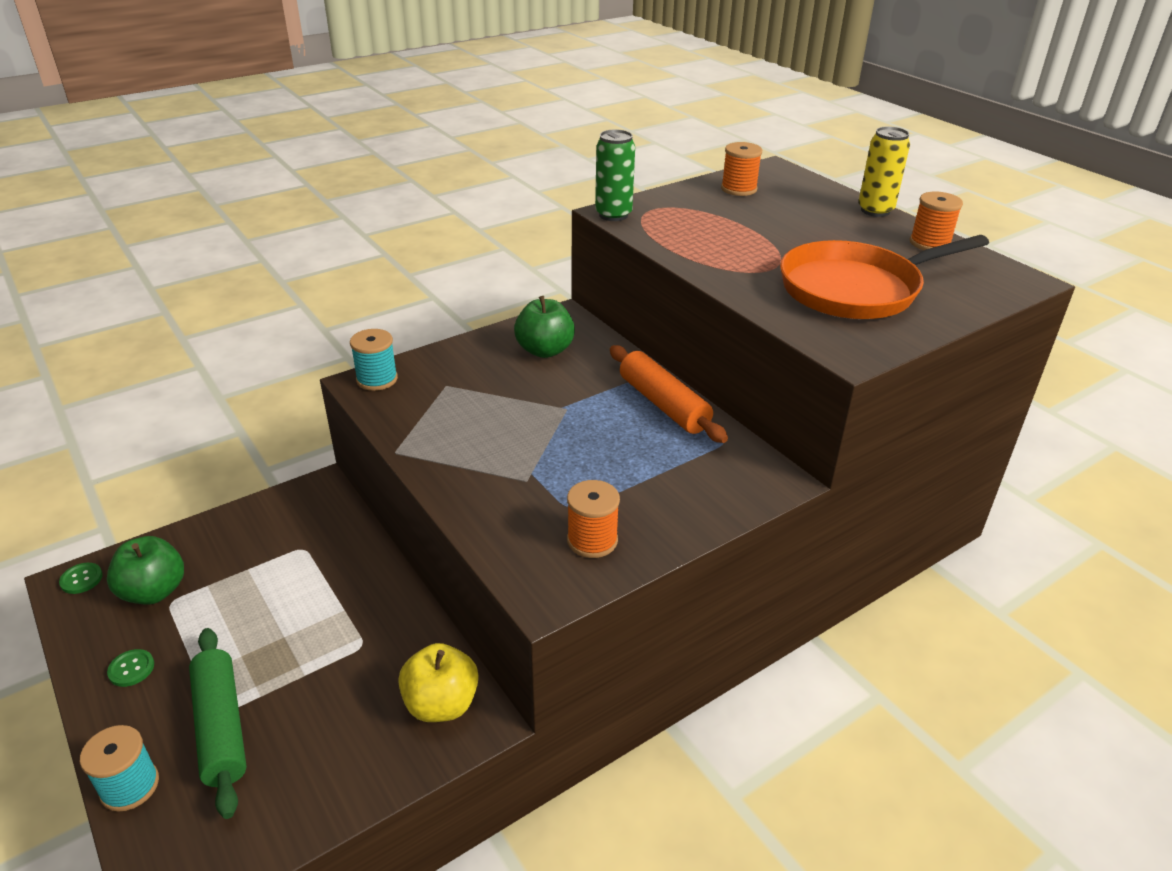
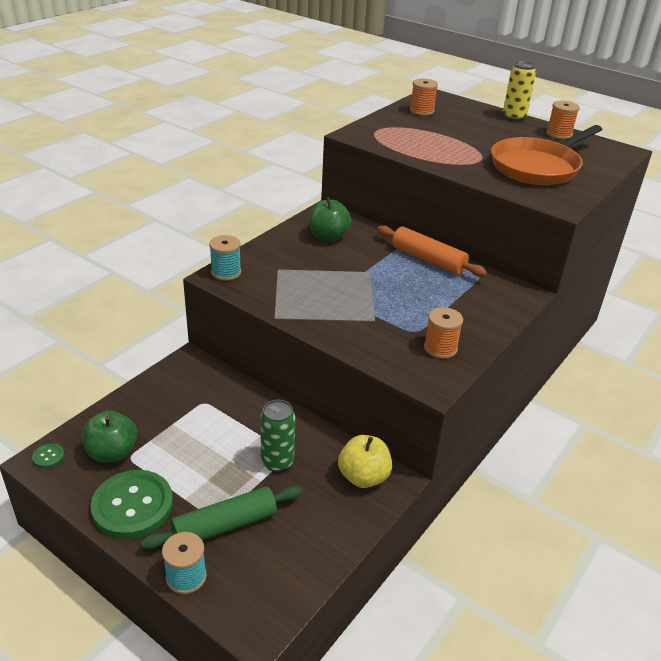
camera: 20 degrees left, 0 degrees up
green button [107,649,154,687] -> green button [91,470,173,539], size x2.48
green rolling pin [189,628,247,819] -> green rolling pin turned 75 degrees counterclockwise [141,486,302,550]
green can [595,129,635,221] -> green can moved to [260,400,295,472]

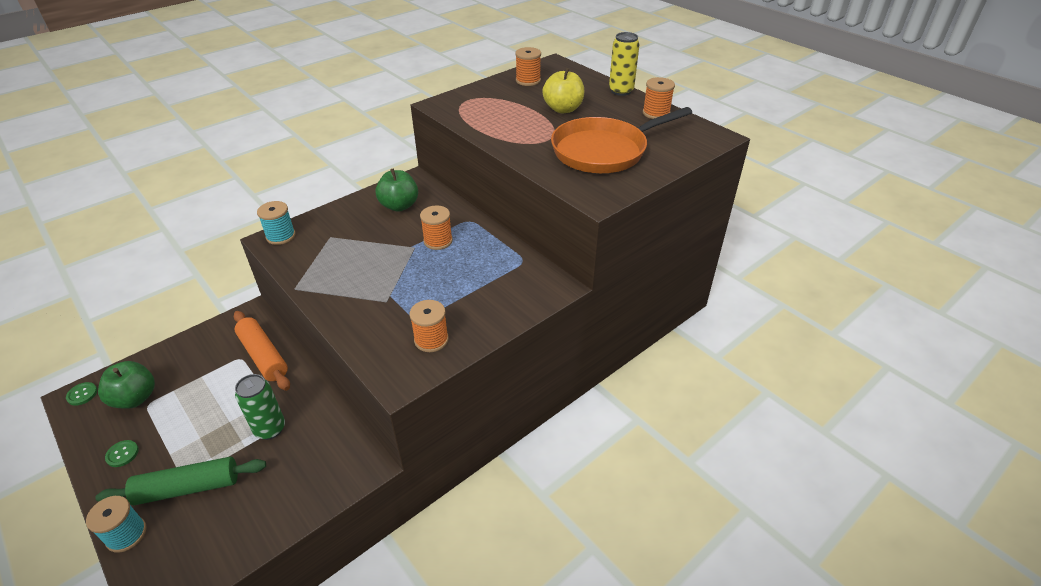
camera: 15 degrees right, 5 degrees up
green button [91,470,173,539] -> green button [105,440,139,467], size x0.40
yellow apple [338,435,392,488] -> yellow apple moved to [542,68,584,113]
orange rolling pin [377,225,487,277] -> orange rolling pin moved to [234,311,290,391]
none -> orange spool [420,205,453,250]

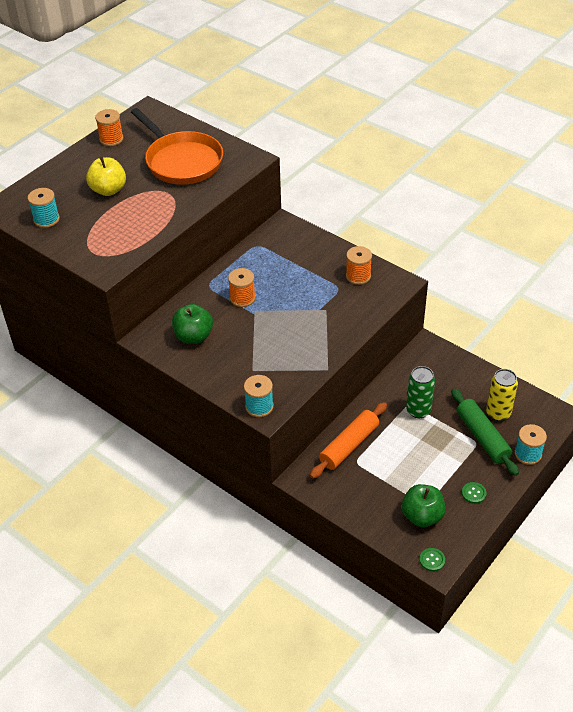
camera: 100 degrees left, 5 degrees up
orange spool [515,47,541,86] -> turquoise spool [28,188,60,228]
yellow can [609,32,640,96] -> yellow can moved to [486,369,518,421]

